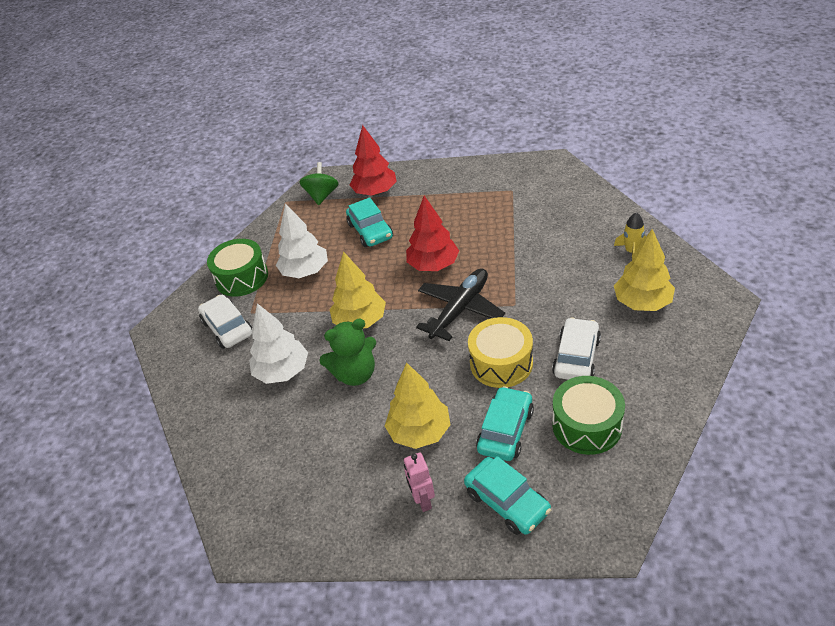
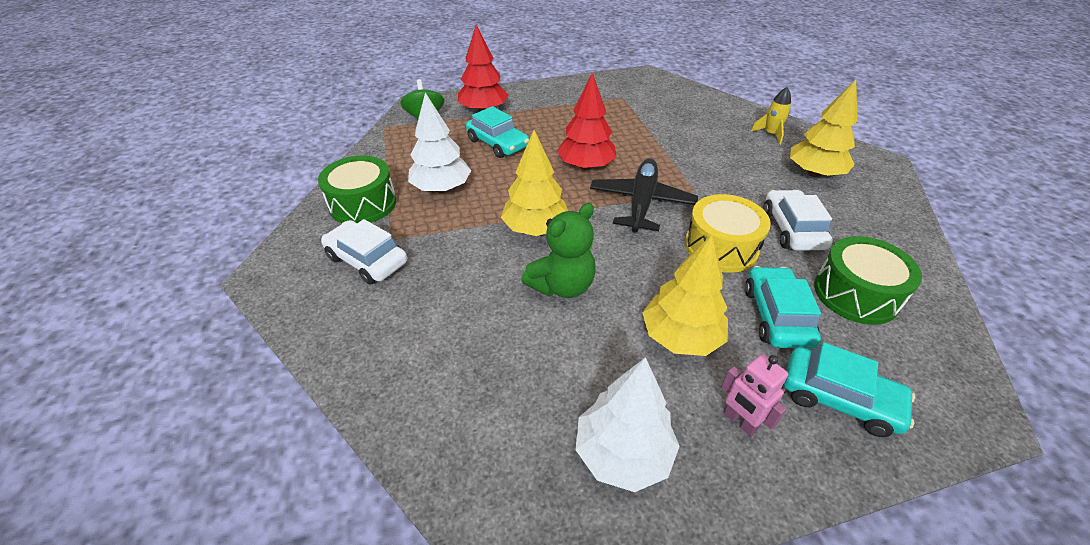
camera: 25 degrees left, 0 degrees up
white tree [249,303,308,384] -> white tree moved to [575,357,680,492]

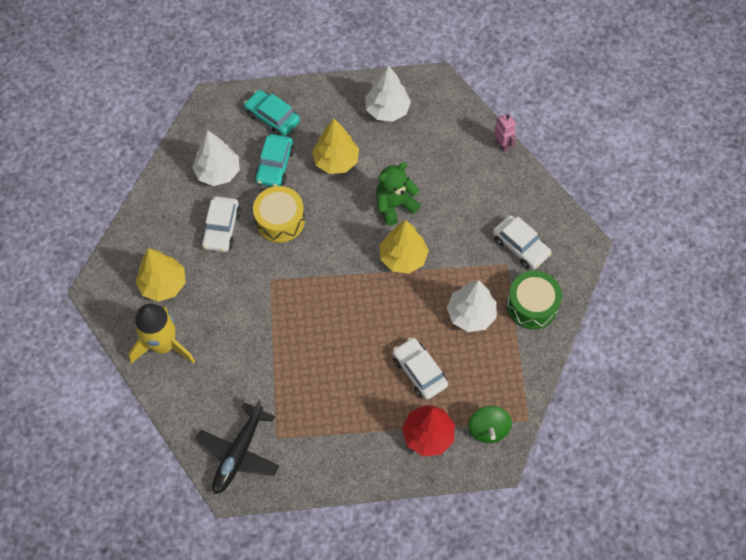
camera: 170 degrees left, 20 degrees up
turquoise car [466,106,529,158] -> white car [392,337,448,400]
red tree [557,73,617,170] -> none
black plane [590,158,698,233] -> black plane moved to [196,400,279,494]
pink robot [721,354,788,436] -> pink robot moved to [494,113,516,152]
yellow rocket [751,87,791,145] -> yellow rocket [128,304,195,364], size x2.01
green drum [814,236,922,325] -> white tree [192,130,240,186]

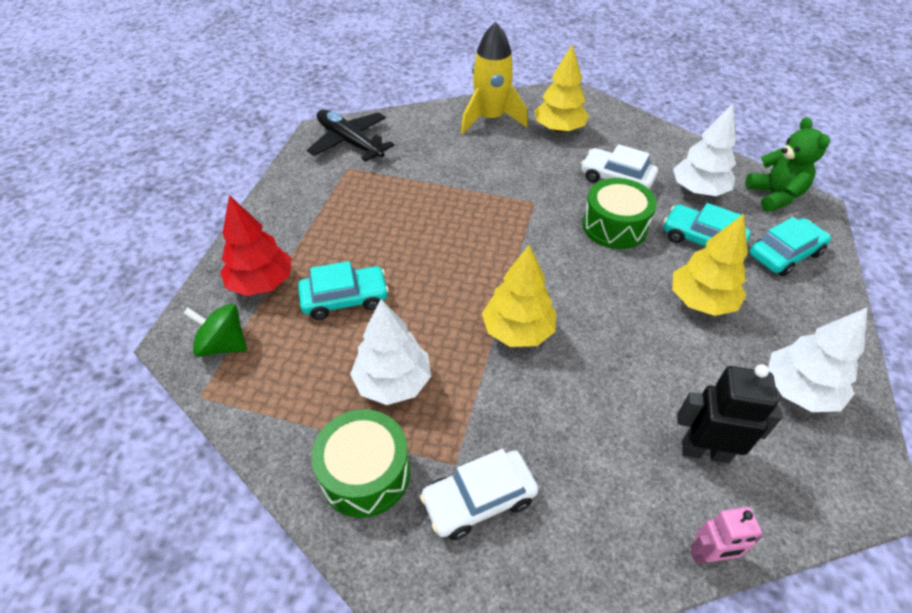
camera: 110 degrees right, 15 degrees down
yellow drum [253,186,305,243] -> green drum [582,178,657,249]
green teddy bear [376,162,421,226] -> green teddy bear moved to [745,117,830,212]
white car [392,337,448,400] -> turquoise car [298,261,389,320]
none -> black robot [677,364,782,464]

